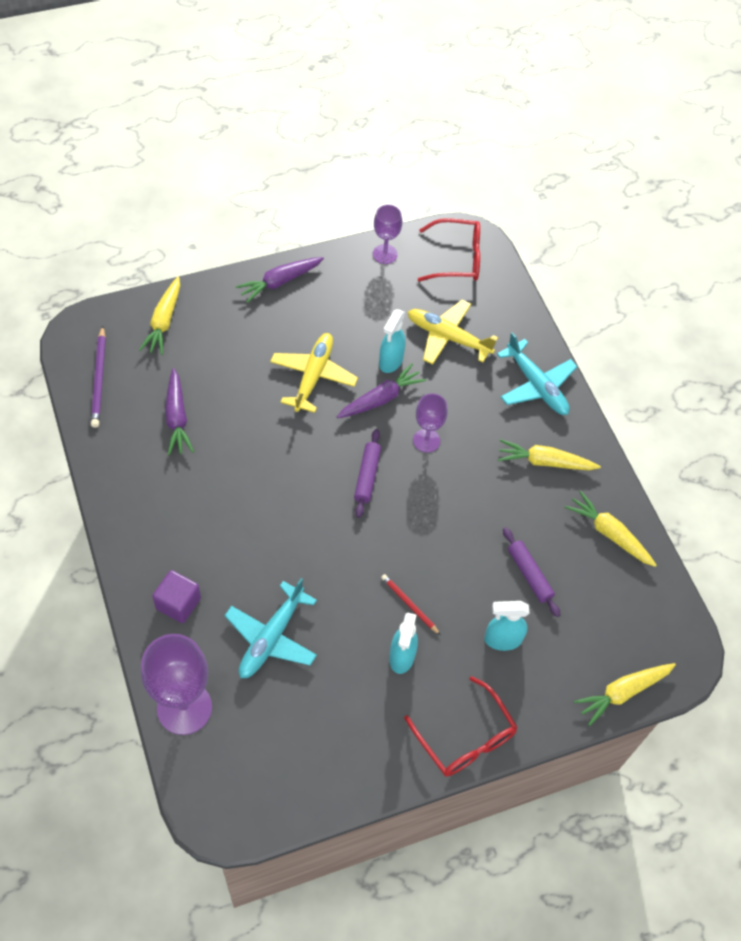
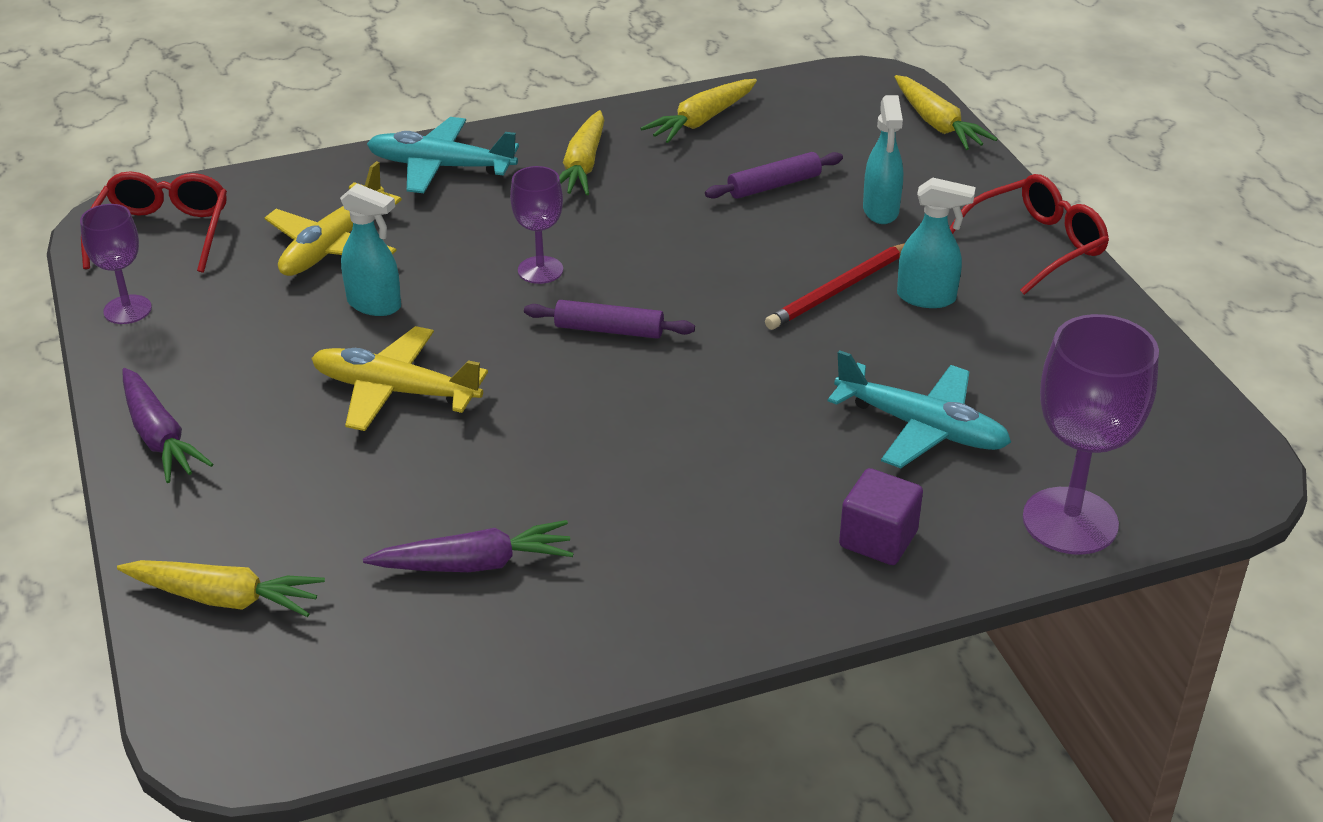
camera: 85 degrees left, 20 degrees down
purple pencil [91,326,106,428] -> none
purple carrot [337,364,426,418] -> none
red pencil [381,574,440,635] -> red pencil [765,243,905,330], size x1.58
turquoise plane [497,332,577,415] -> turquoise plane turned 135 degrees counterclockwise [367,117,519,193]

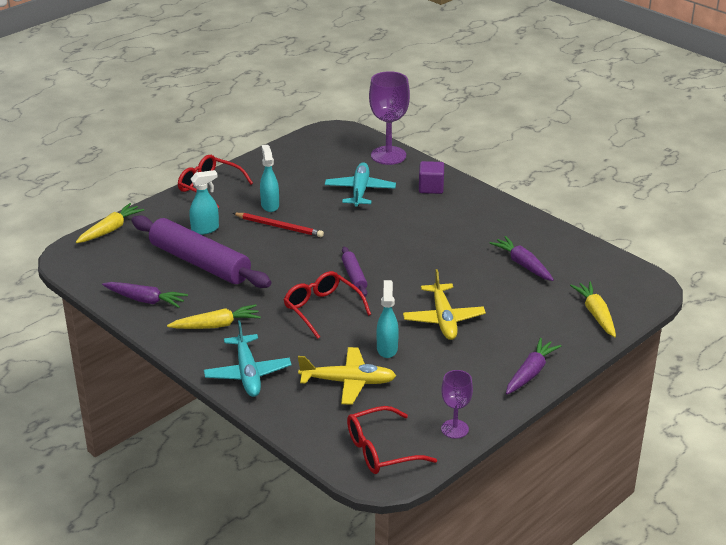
camera: 115 degrees left, 5 degrees down
purple goblet [510,166,563,284] -> red glasses [284,271,371,339]
yellow carrot [640,79,757,143] -> purple carrot [102,282,188,308]
purple rolling pin [705,152,843,199] -> purple rolling pin [132,215,271,288], size x2.20

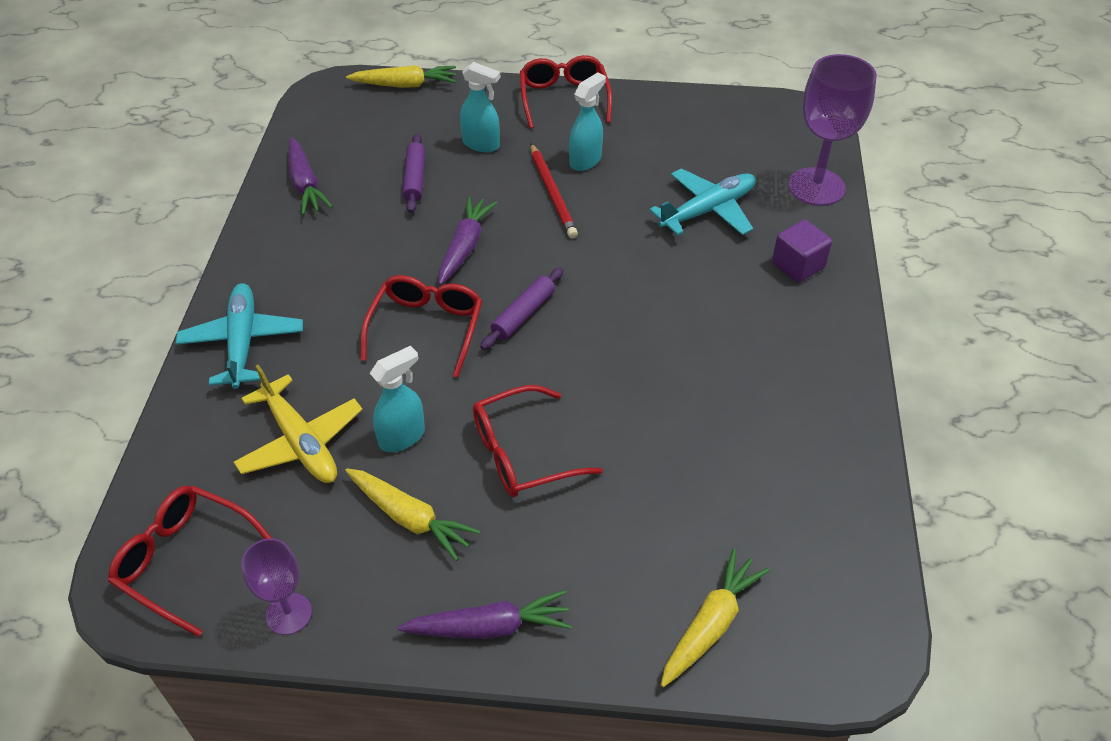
camera: 50 degrees right, 15 degrees up
purple rolling pin [132,215,271,288] -> purple rolling pin [403,134,425,213], size x0.45
yellow carrot [167,304,261,329] -> yellow carrot moved to [345,468,480,561]
turquoise plane [204,320,292,397] -> turquoise plane turned 135 degrees clockwise [176,283,303,389]
yellow plane [403,269,486,340] -> red glasses [473,385,603,497]
purple carrot [490,236,554,281] -> purple carrot moved to [438,196,497,285]

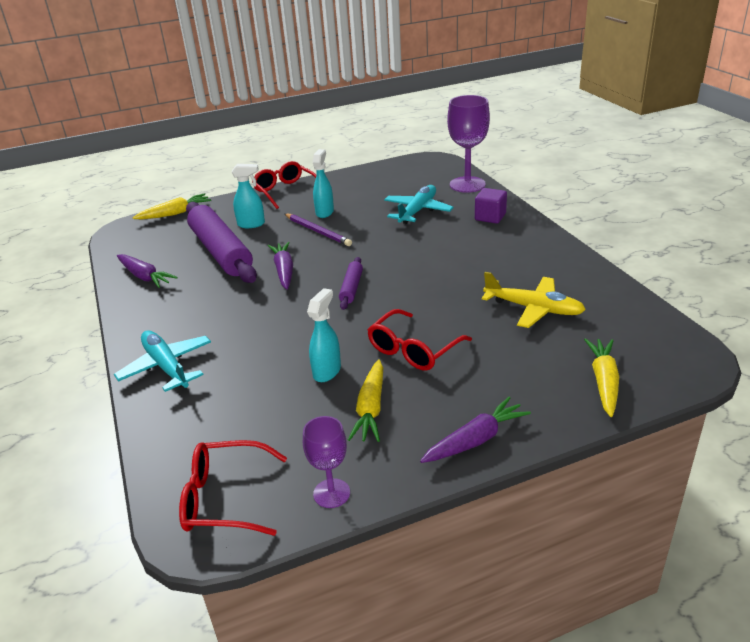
camera: 25 degrees left, 15 degrees down
yellow plane [234,365,363,483] -> yellow plane moved to [482,272,586,328]
yellow carrot [345,468,480,561] -> yellow carrot turned 90 degrees clockwise [348,359,383,442]
red glasses [361,275,482,378] -> none
purple rolling pin [403,134,425,213] -> purple rolling pin [186,202,257,283], size x2.20
red pencil [530,143,578,238] -> purple pencil [285,213,352,246]

